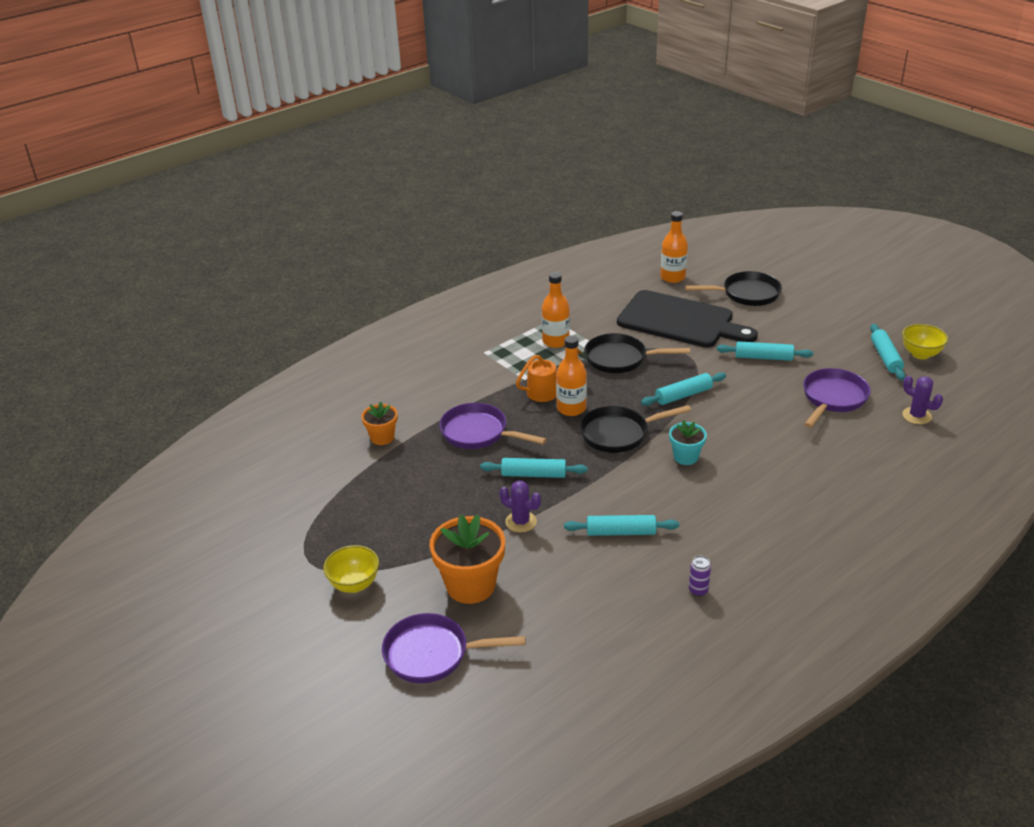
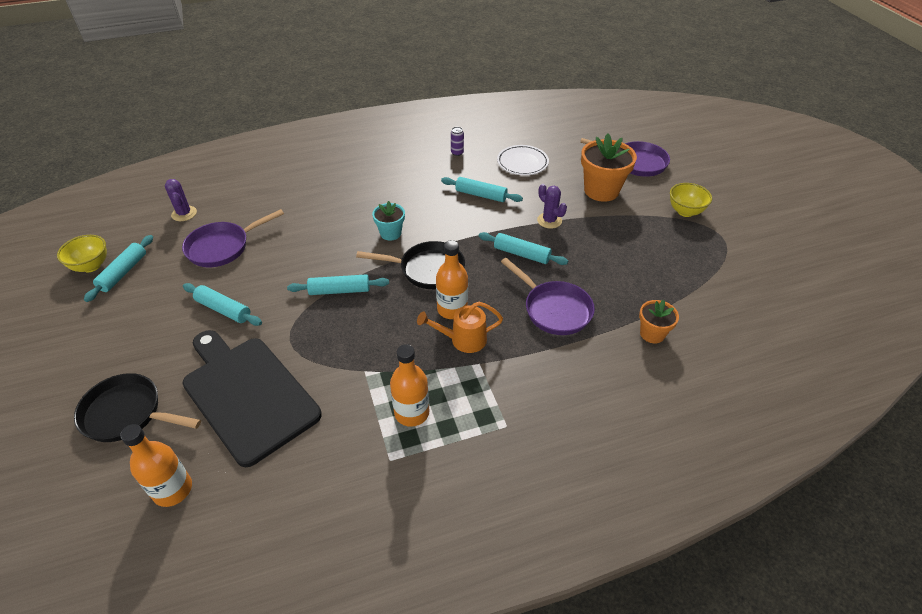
camera: 160 degrees left, 10 degrees up
black pan [584,333,690,373] -> none
none -> white plate [497,145,549,175]

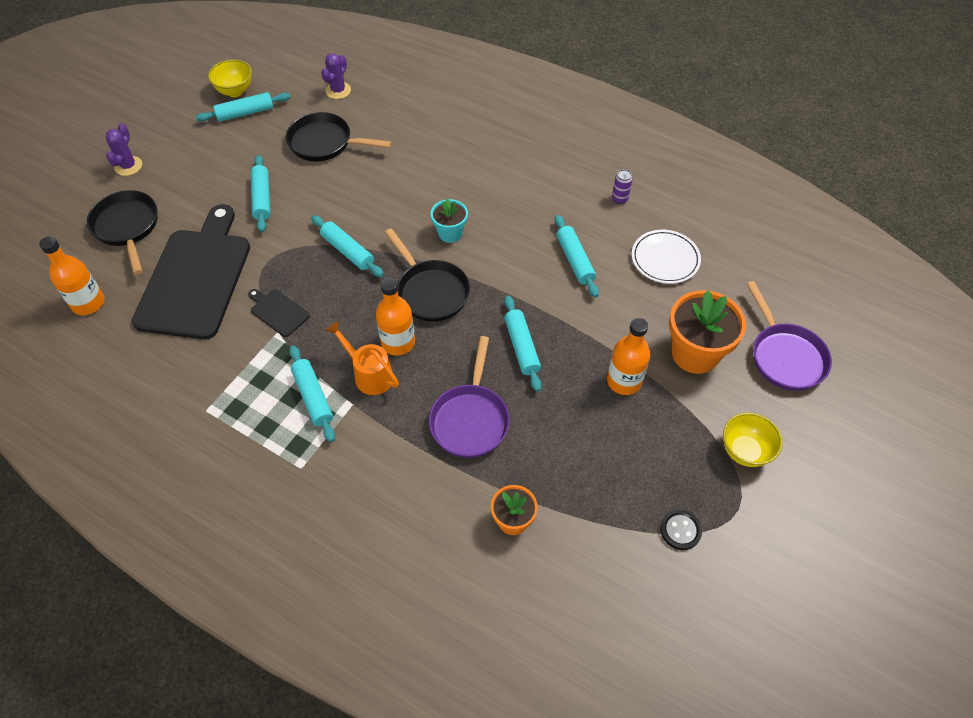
camera: 50 degrees right, 10 degrees up
purple pan [182,209,284,267] -> black pan [286,112,392,161]
orange bottle [390,344,429,427] -> orange bottle moved to [607,318,650,395]
purple cactus [537,184,567,229] -> purple cactus moved to [106,123,142,176]
none -> black cutting board [248,289,310,337]
none -> turquoise rolling pin [289,345,335,442]
none -> black button [660,510,702,550]

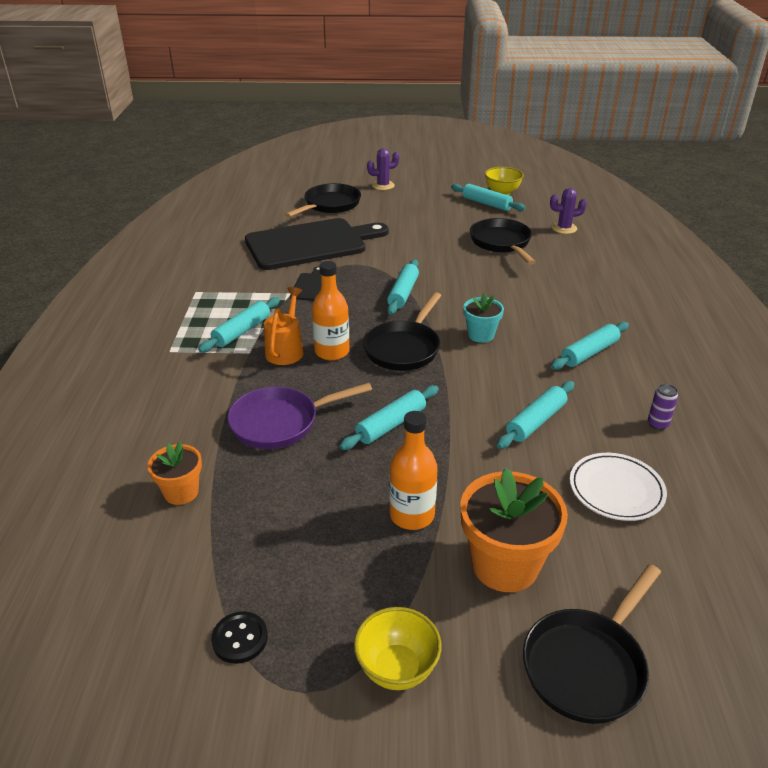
camera: 60 degrees right, 20 degrees down
orange bottle [39,236,105,315] -> none
turquoise rolling pin [251,155,270,232] -> turquoise rolling pin moved to [551,322,629,370]
purple pan [746,281,832,391] -> black pan [523,564,661,724]

